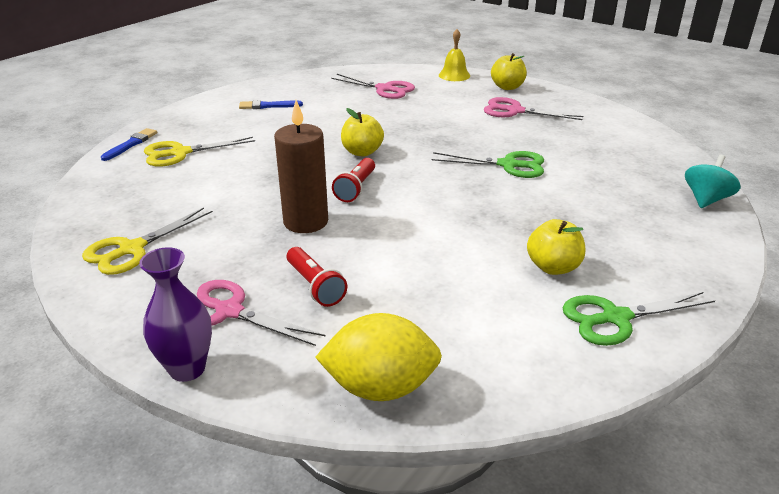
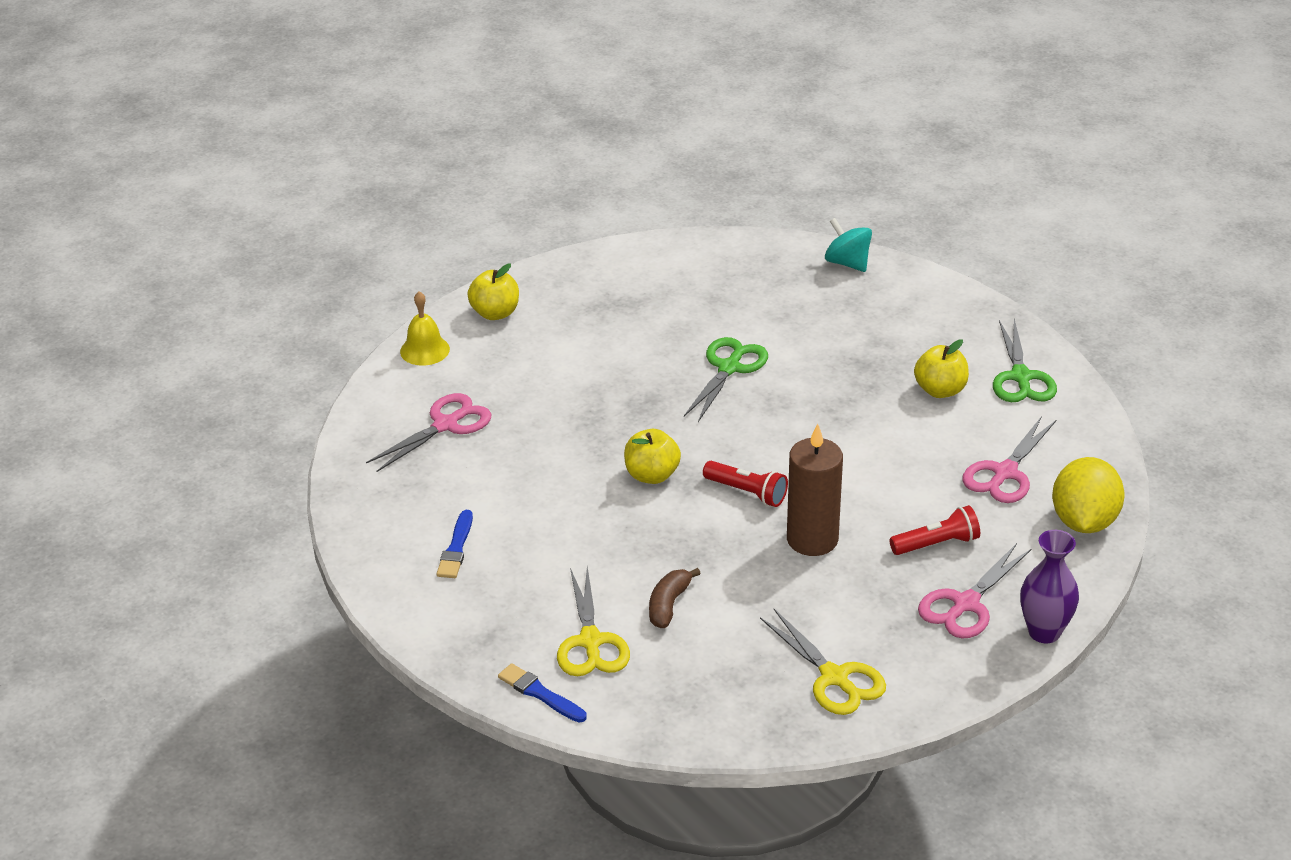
camera: 75 degrees left, 5 degrees up
pink scissors [484,97,583,120] -> pink scissors moved to [962,416,1056,503]
none -> brown banana [649,568,701,628]

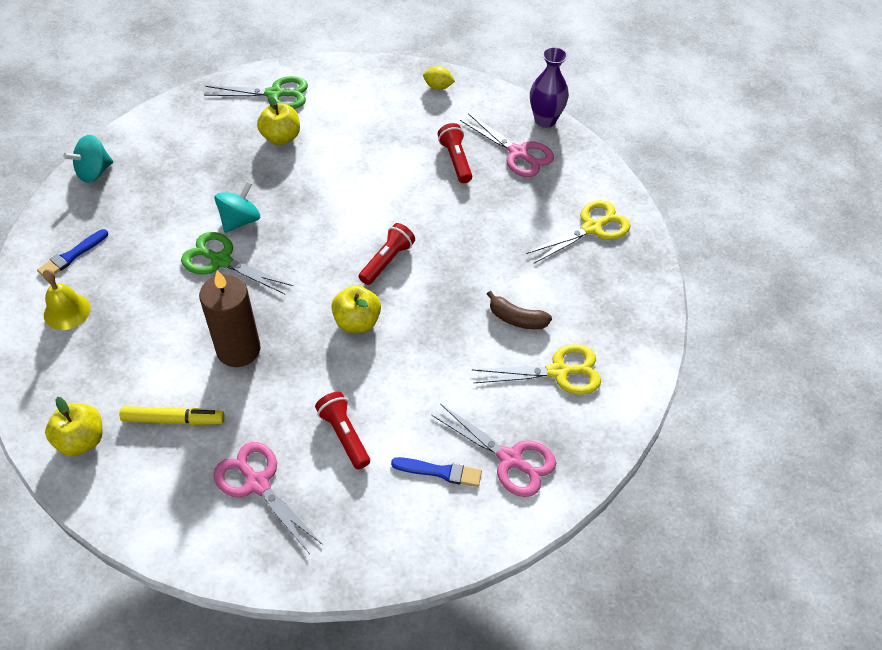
camera: 90 degrees left, 15 degrees up
yellow bell [400,291,450,366] -> yellow bell moved to [43,269,91,330]
blue brush [498,663,587,723] -> blue brush moved to [37,229,108,276]
brown candle [787,423,843,556] -> brown candle moved to [199,270,261,367]
pink scissors [962,416,1056,503] -> pink scissors moved to [431,404,556,497]
yellow lemon [1052,457,1125,533] -> yellow lemon [423,66,455,90], size x0.48
none -> yellow marker [120,406,225,425]
none -> turquoise spinning top [214,182,260,233]
none -> red flashlight [315,392,370,469]

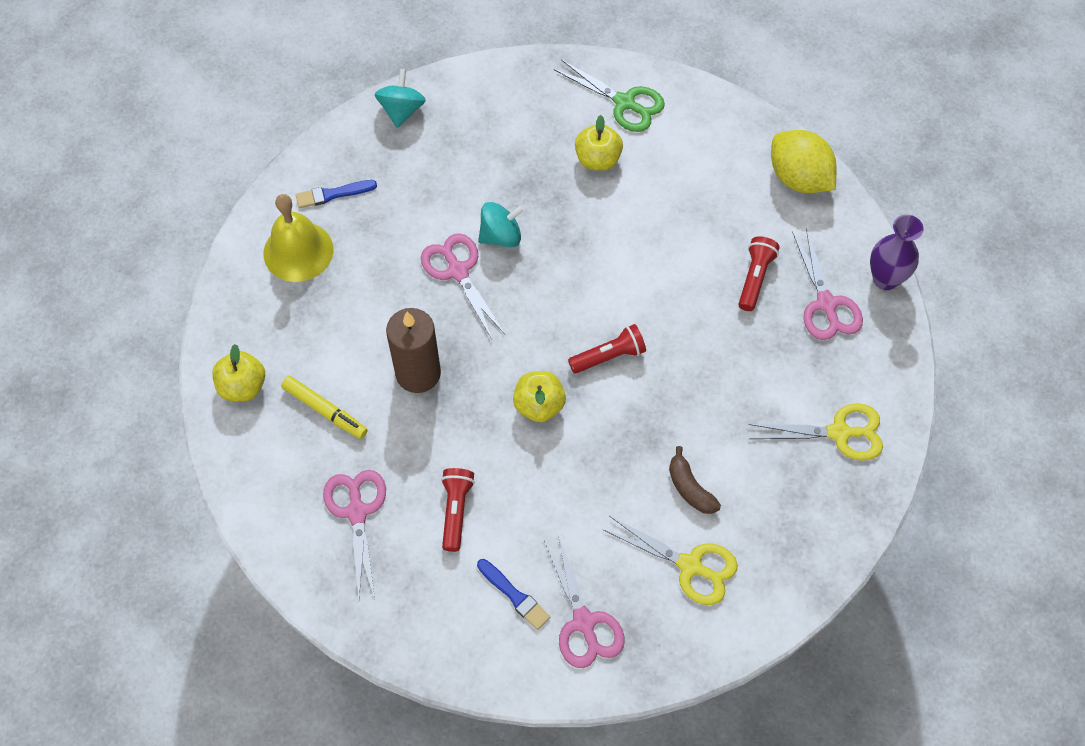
camera: 35 degrees right, 10 degrees up
yellow bell [43,269,91,330] -> yellow bell [264,194,333,282], size x1.51
turquoise spinning top [63,135,113,183] -> turquoise spinning top turned 105 degrees clockwise [375,69,426,128]
green scissors [181,232,293,295] -> pink scissors [421,233,505,339]
yellow lemon [423,66,455,90] -> yellow lemon [771,130,837,193], size x2.09

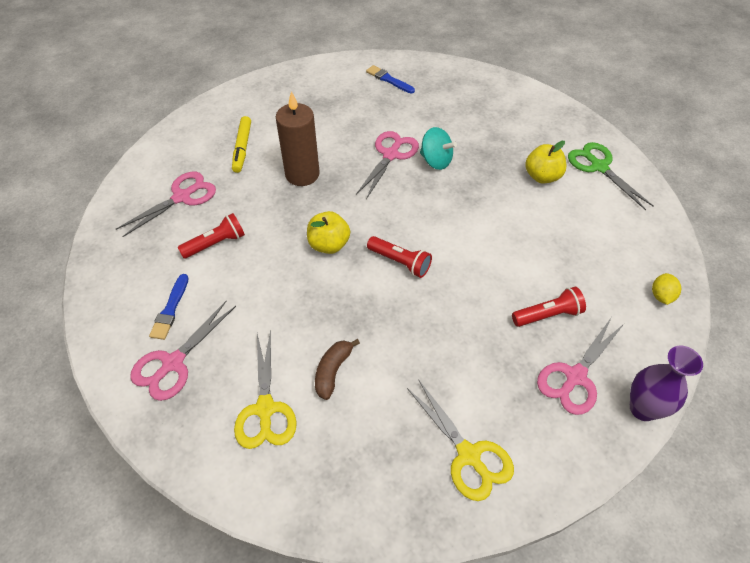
camera: 55 degrees right, 10 degrees down
yellow apple [212,344,265,402] -> none
yellow bell [264,194,333,282] -> none
turquoise spinning top [375,69,426,128] -> none
green scissors [554,60,665,132] -> green scissors turned 150 degrees clockwise [568,142,654,210]
yellow lemon [771,130,837,193] -> yellow lemon [652,273,681,305], size x0.48

